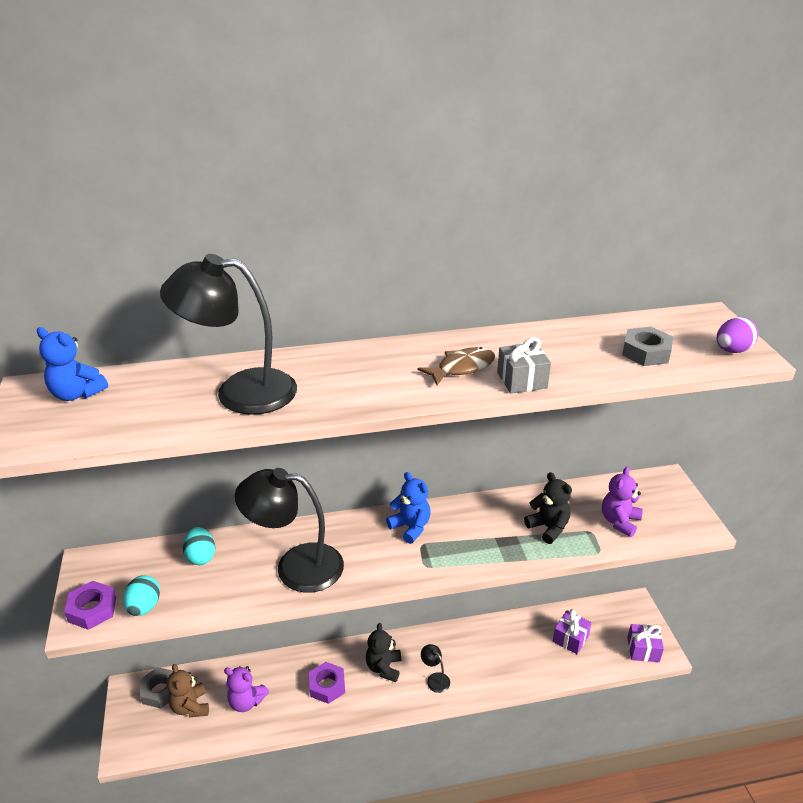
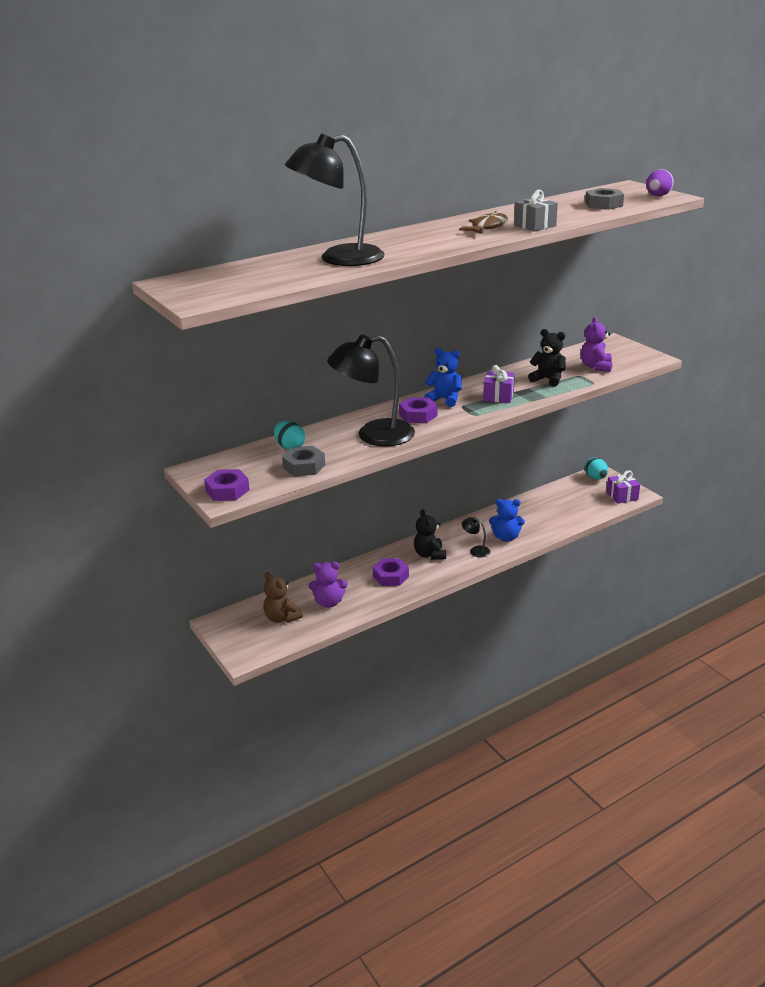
camera: 20 degrees left, 5 degrees down
blue teddy bear [37,327,108,401] -> blue teddy bear moved to [489,499,525,542]
turquoise egg [123,575,160,616] -> turquoise egg moved to [585,457,608,479]
grey nut [140,667,173,708] -> grey nut moved to [282,446,325,476]
purple gift [553,609,592,654] -> purple gift moved to [483,365,515,403]
none -> purple nut [399,397,438,423]

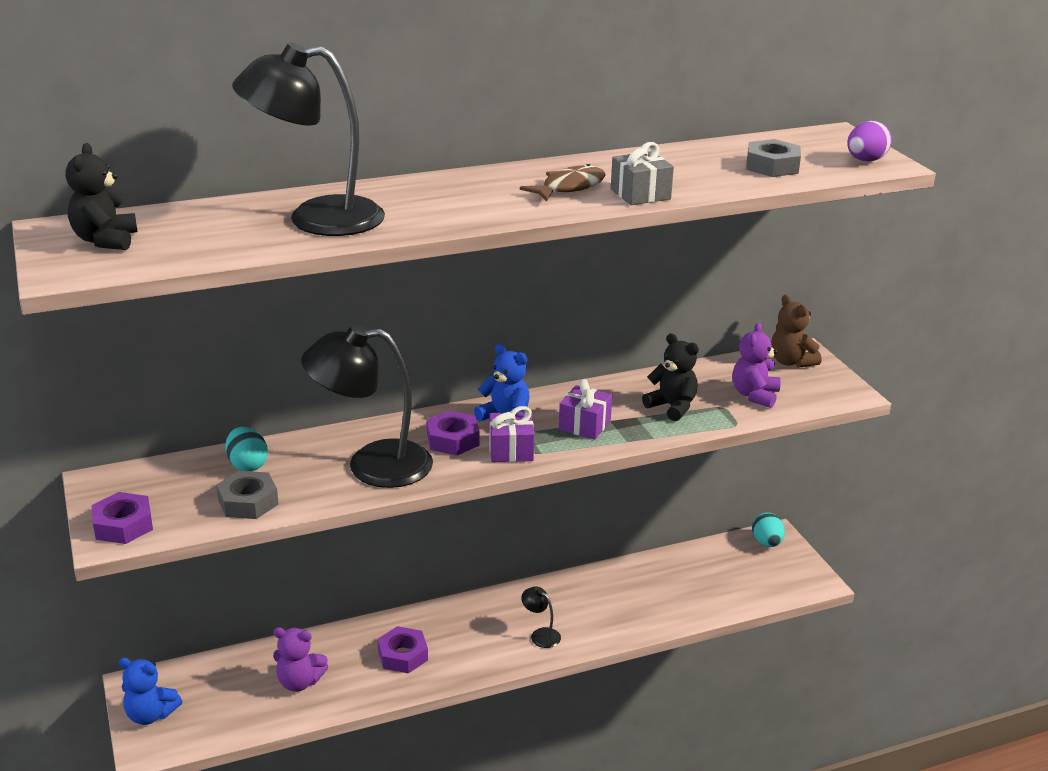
camera: 10 degrees right, 0 degrees up
brown teddy bear [263,572,303,623] -> brown teddy bear moved to [772,295,821,368]
black teddy bear [414,509,446,560] -> black teddy bear moved to [66,143,138,250]
blue teddy bear [489,499,525,542] -> blue teddy bear moved to [119,658,182,725]
purple gift [607,470,640,504] -> purple gift moved to [489,406,534,462]

